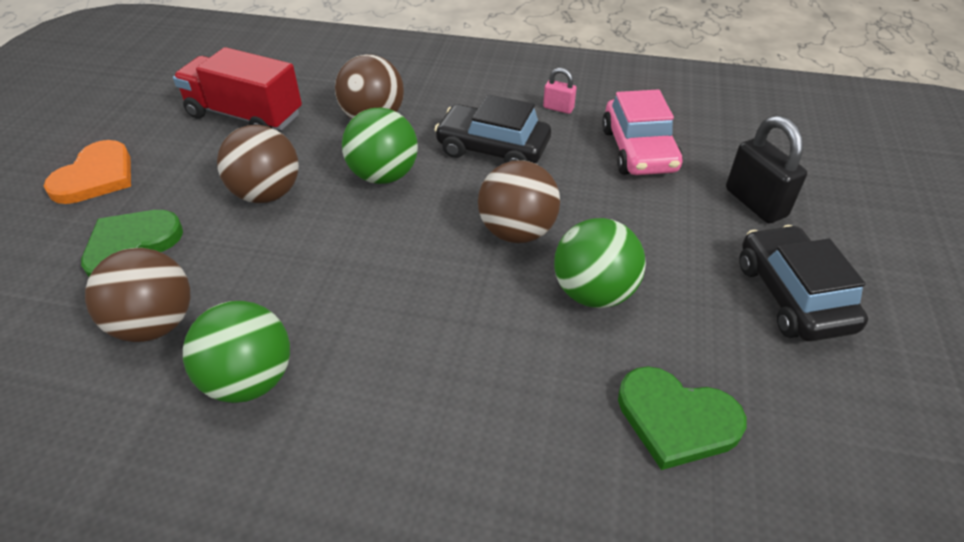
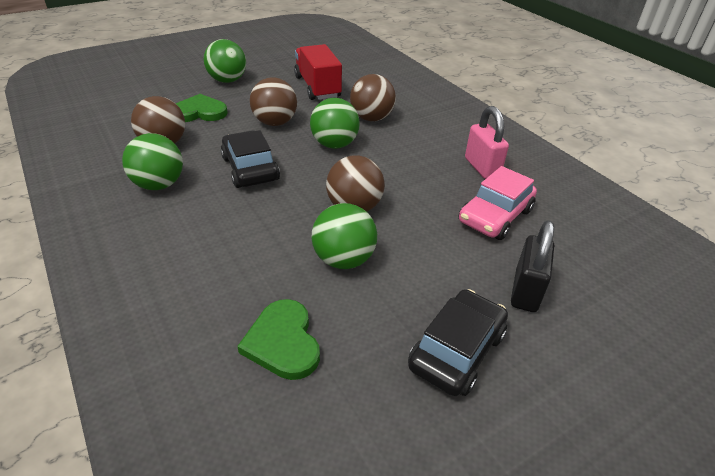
camera: 45 degrees right, 5 degrees down
orange heart [44,140,131,204] -> green ball [204,39,246,83]
black car [434,94,551,164] -> black car moved to [221,130,280,188]
pink padlock [543,68,576,114] -> pink padlock [465,106,509,179], size x1.88

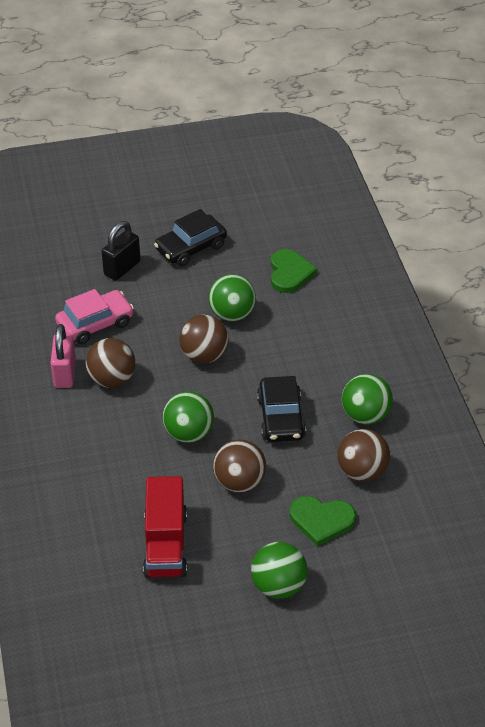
camera: 160 degrees left, 5 degrees up
brown ball [350,74,396,121] -> brown ball moved to [86,338,135,388]

